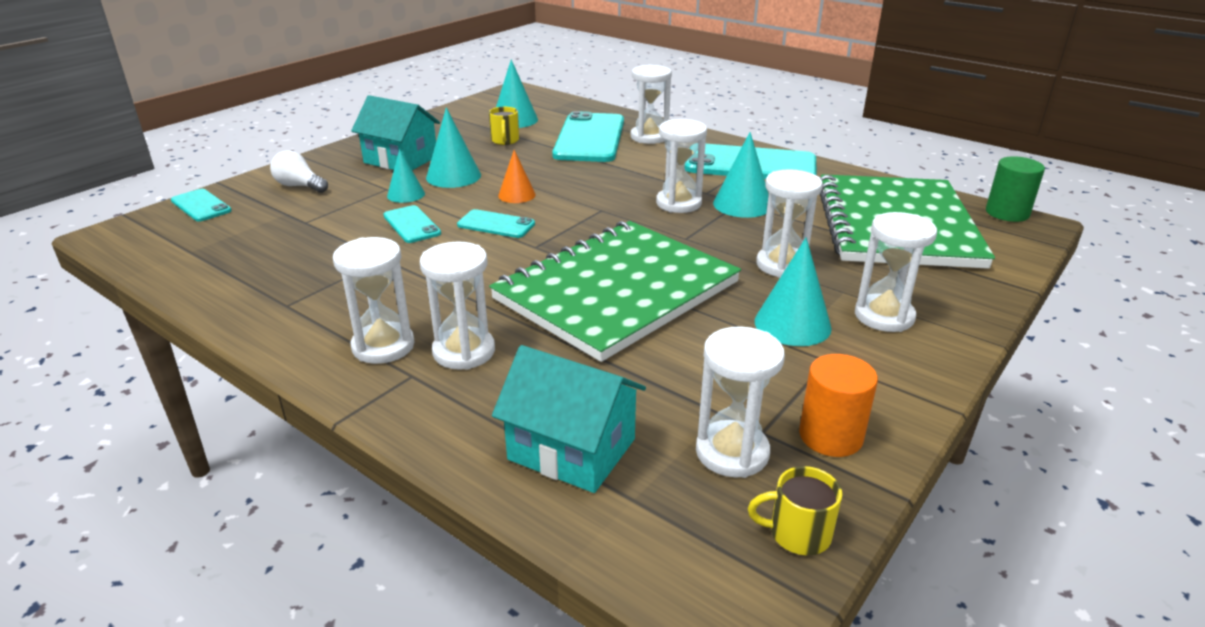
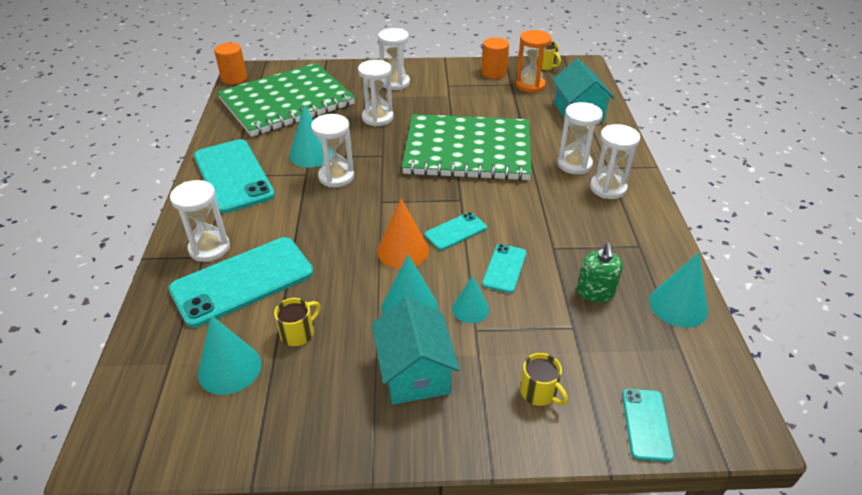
camera: 130 degrees left, 10 degrees up
white light bulb [270,150,328,193] -> yellow mug [520,353,568,406]
turquoise phone [457,209,535,238] -> turquoise phone turned 75 degrees clockwise [425,212,487,250]
orange cone [498,150,536,203] -> orange cone [377,198,429,269], size x1.53
white hourglass [696,326,785,478] -> orange hourglass [516,30,551,93]
turquoise cone [755,237,832,346] -> turquoise cone moved to [649,252,708,328]
green cylinder [986,156,1045,222] -> orange cylinder [214,43,247,85]
none -> green soap dispenser [577,243,623,303]

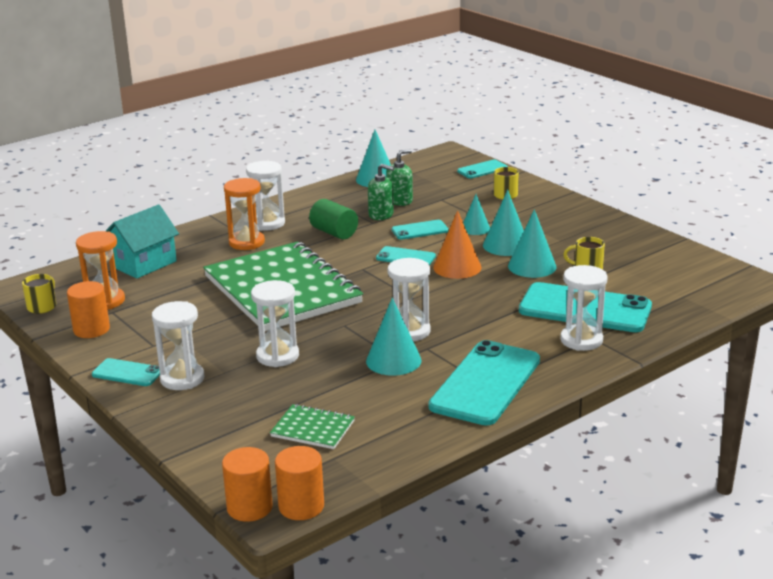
camera: 125 degrees left, 15 degrees down
turquoise cone [198,315,261,395] -> turquoise cone moved to [508,209,557,278]
green notebook [217,63,355,137] -> green notebook [270,404,355,449], size x0.41
turquoise house [372,297,460,404] -> none
white hourglass [557,102,603,174] -> orange hourglass [224,178,265,250]
none -> turquoise phone [92,358,160,386]
none -> orange cylinder [222,447,273,522]
none -> green cylinder [309,199,358,239]
none -> green soap dispenser [368,164,394,220]

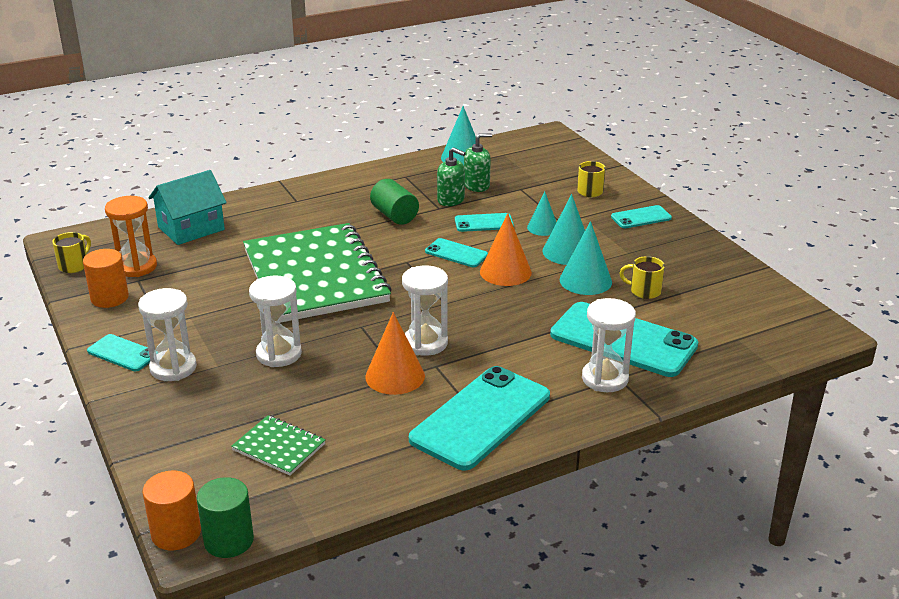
camera: 10 degrees right, 5 degrees up
orange hourglass [224,178,265,250] -> none
white hourglass [246,161,285,231] -> none
orange cylinder [275,446,324,520] -> green cylinder [197,477,254,558]
turquoise cone [366,297,422,376] -> orange cone [365,312,425,395]
turquoise phone [457,159,508,178] -> turquoise phone moved to [611,205,672,228]

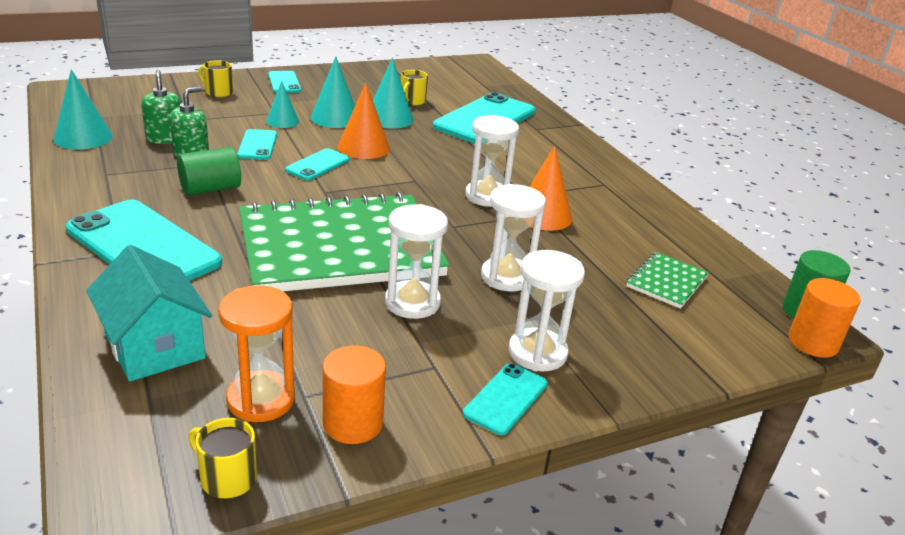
camera: 90 degrees left, 0 degrees up
turquoise phone [409,366,550,471] -> turquoise phone moved to [66,200,222,281]
white hourglass [582,298,636,392] -> white hourglass moved to [385,204,448,319]

